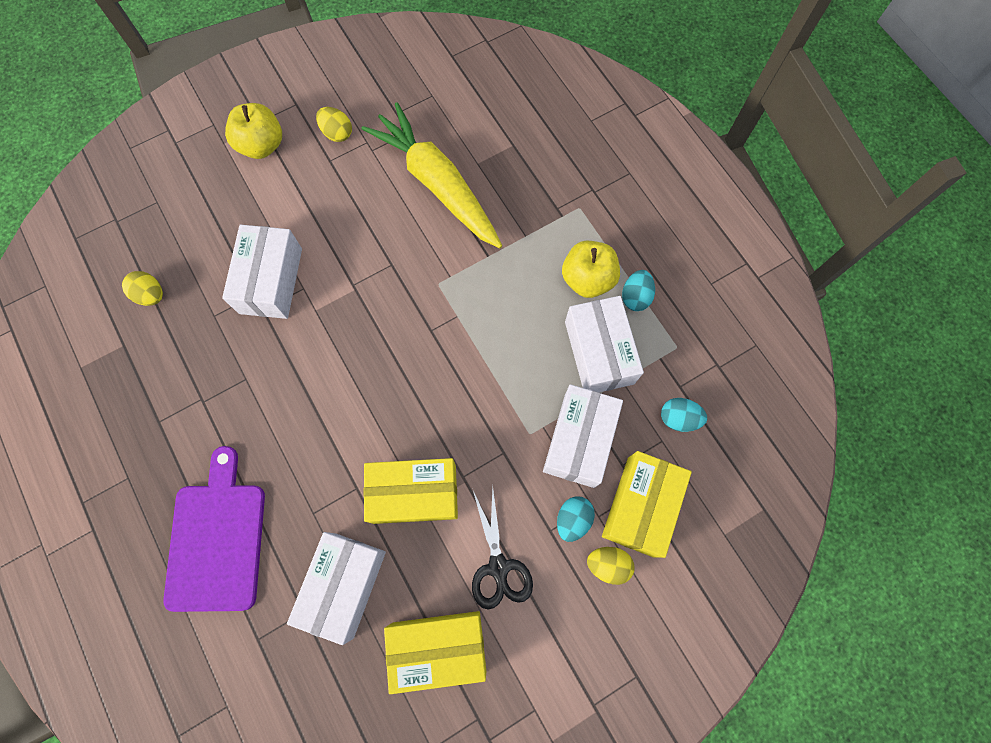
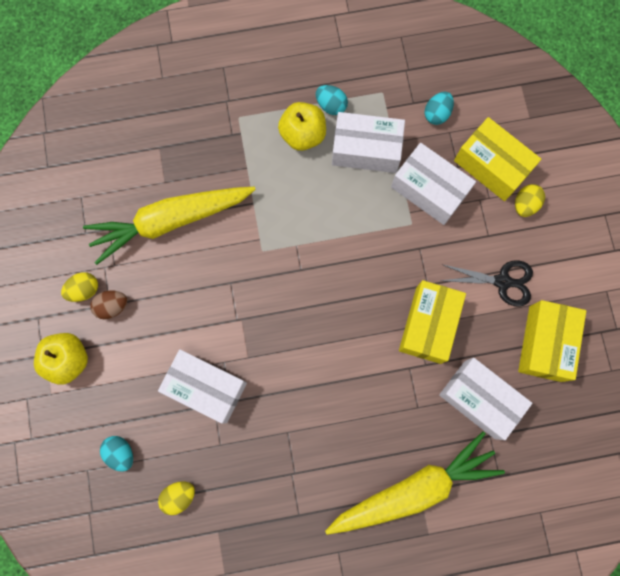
camera: 70 degrees left, 5 degrees up
purple cutting board [163,446,265,612] -> yellow carrot [325,432,505,535]
turquoise egg [557,496,595,542] -> turquoise egg moved to [100,436,133,472]
none -> brown egg [90,291,127,319]

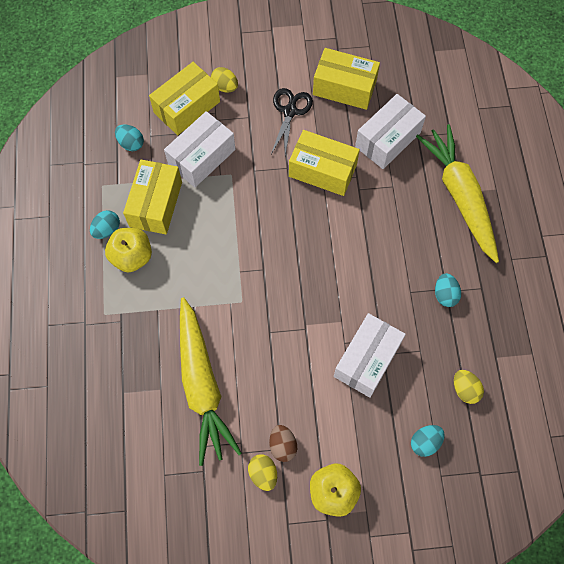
camera: 85 degrees left, 10 degrees down
white box [332,112,405,173] -> yellow box [123,160,182,234]
none -> turquoise egg [435,273,461,307]

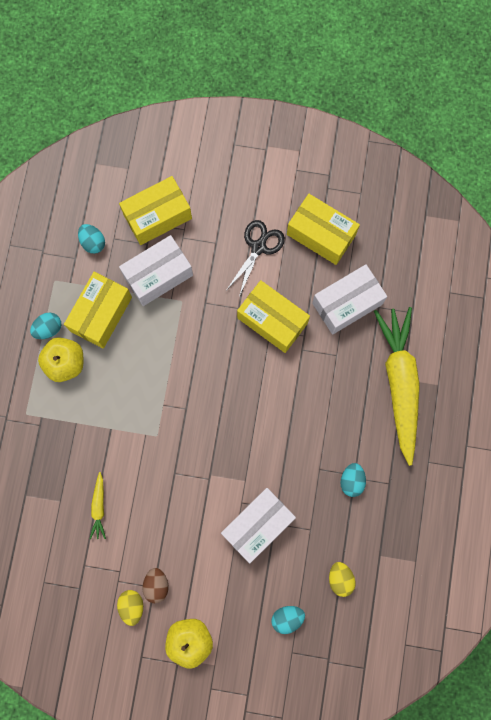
camera: 15 degrees right, 10 degrees up
yellow carrot [180,297,242,466] -> yellow carrot [90,472,106,539], size x0.41
yellow egg [211,67,238,93] -> none

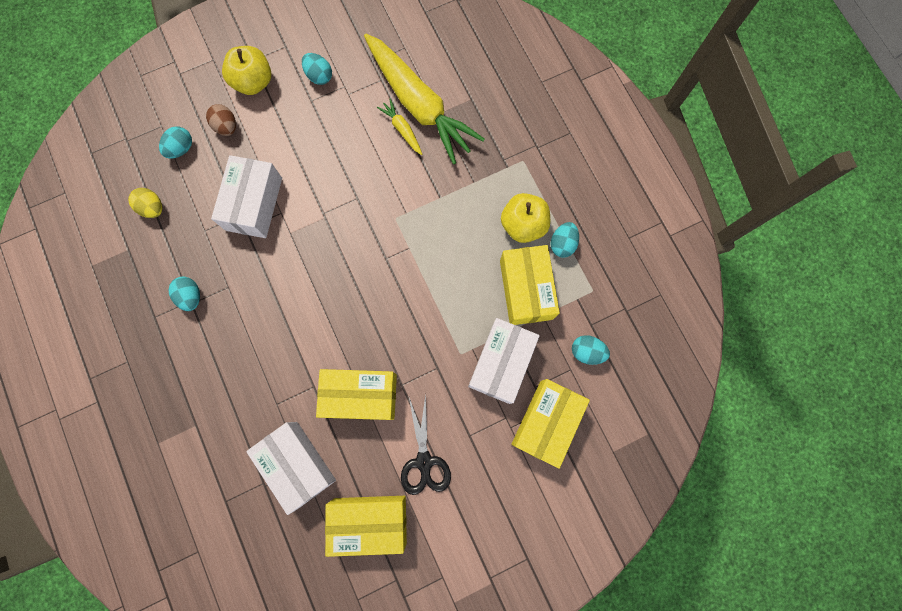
camera: 145 degrees right, 0 degrees up
yellow egg [117,590,143,626] -> turquoise egg [302,53,332,85]
brown egg [143,568,168,603] -> brown egg moved to [206,104,236,136]
white box [312,264,387,335] -> white box turned 60 degrees counterclockwise [246,422,336,515]
yellow carrot [374,307,420,466] -> yellow carrot moved to [364,33,485,164]

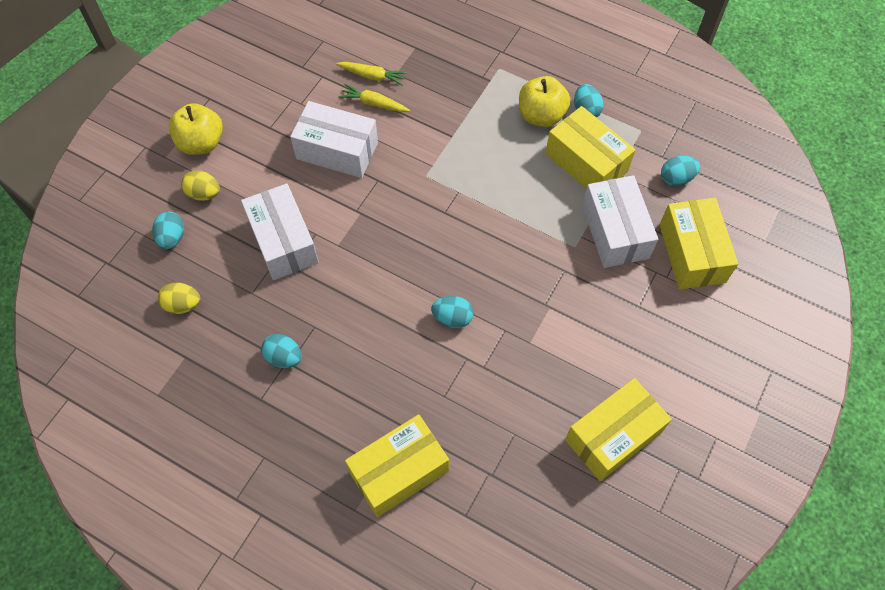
camera: 35 degrees left, 15 degrees down
brown egg [206,104,236,136] -> yellow egg [181,170,220,201]
white box [246,422,336,515] -> white box moved to [290,101,378,178]
turquoise egg [302,53,332,85] -> turquoise egg moved to [431,296,473,328]
yellow box [316,369,397,420] -> yellow box moved to [345,414,449,517]
yellow carrot [364,33,485,164] -> yellow carrot [336,62,407,86], size x0.41
black scissors [401,394,451,495] -> none

